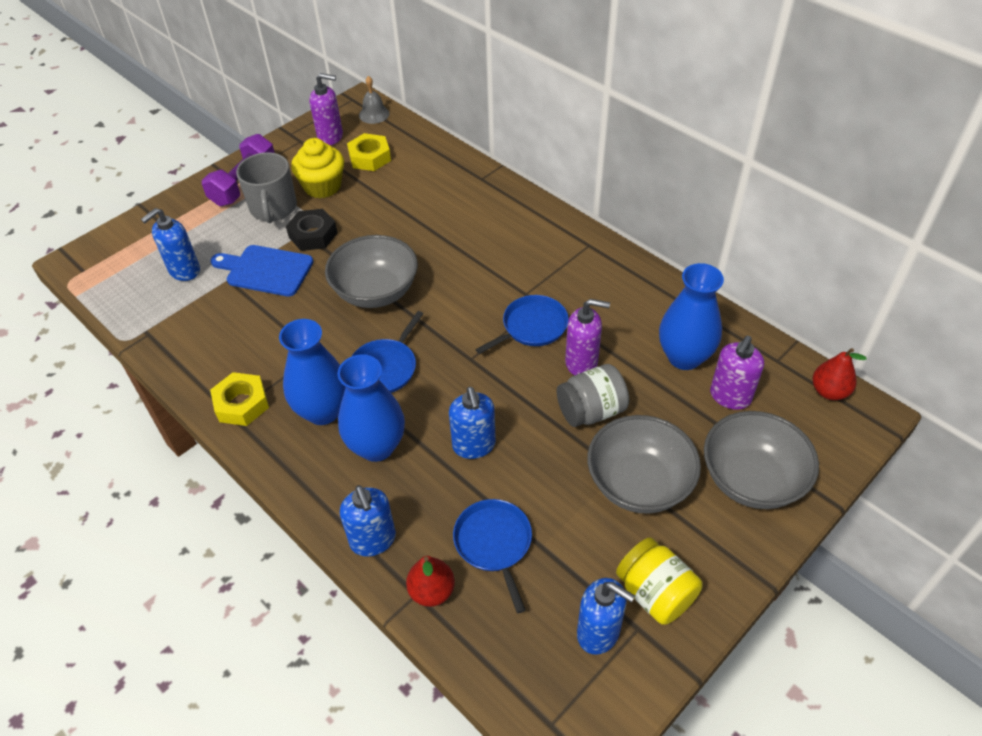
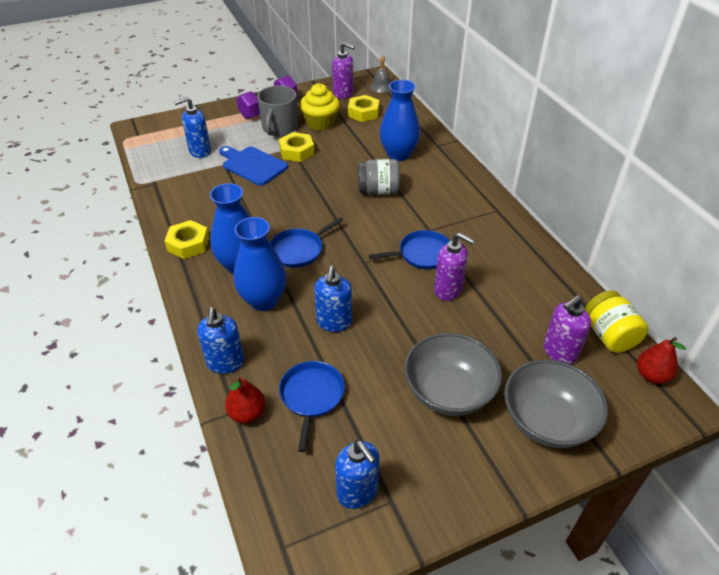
camera: 20 degrees right, 5 degrees down
black nut [286,209,338,251] -> yellow nut [279,132,315,162]
grey bowl [325,235,418,308] -> none
grey jar [557,364,629,427] -> grey jar moved to [358,159,400,195]
yellow jar [616,537,703,625] -> yellow jar moved to [585,290,648,353]
blue vase [659,263,724,370] -> blue vase moved to [379,80,420,161]

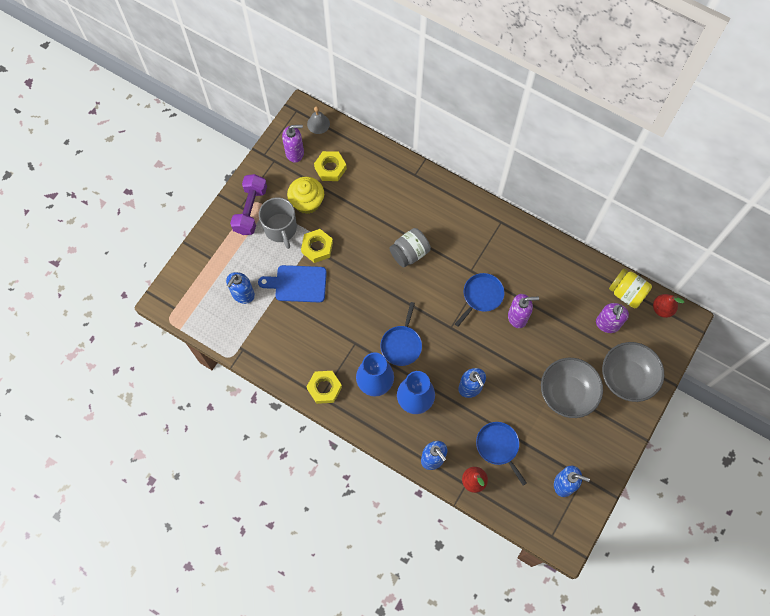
camera: 35 degrees left, 25 degrees up
blue vase [379,80,420,161] -> none

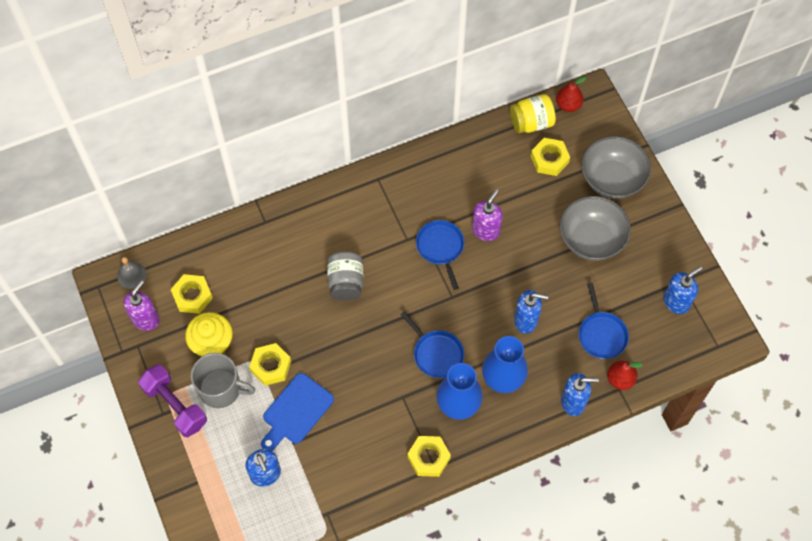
camera: 55 degrees left, 5 degrees down
blue pan [476,422,527,486] -> blue pan turned 105 degrees counterclockwise [579,283,629,359]
purple soap dispenser [596,303,629,333] -> yellow nut [531,138,570,176]

